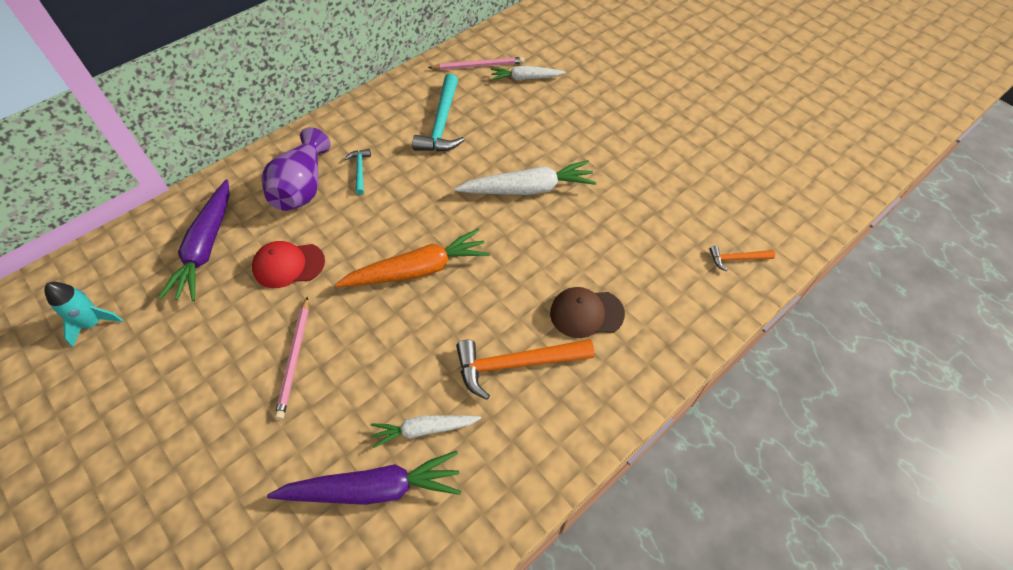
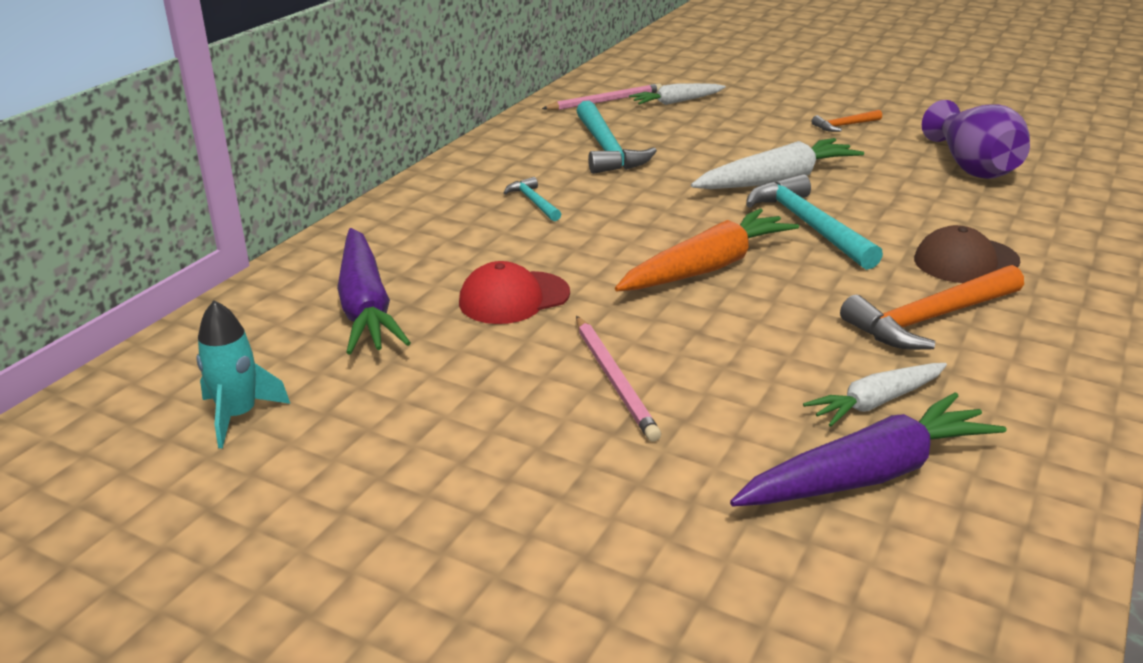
camera: 20 degrees left, 25 degrees down
purple vase [262,127,331,211] -> purple vase moved to [922,100,1030,179]
orange hammer [709,246,775,272] -> orange hammer moved to [811,110,882,132]
none -> turquoise hammer [746,174,883,270]

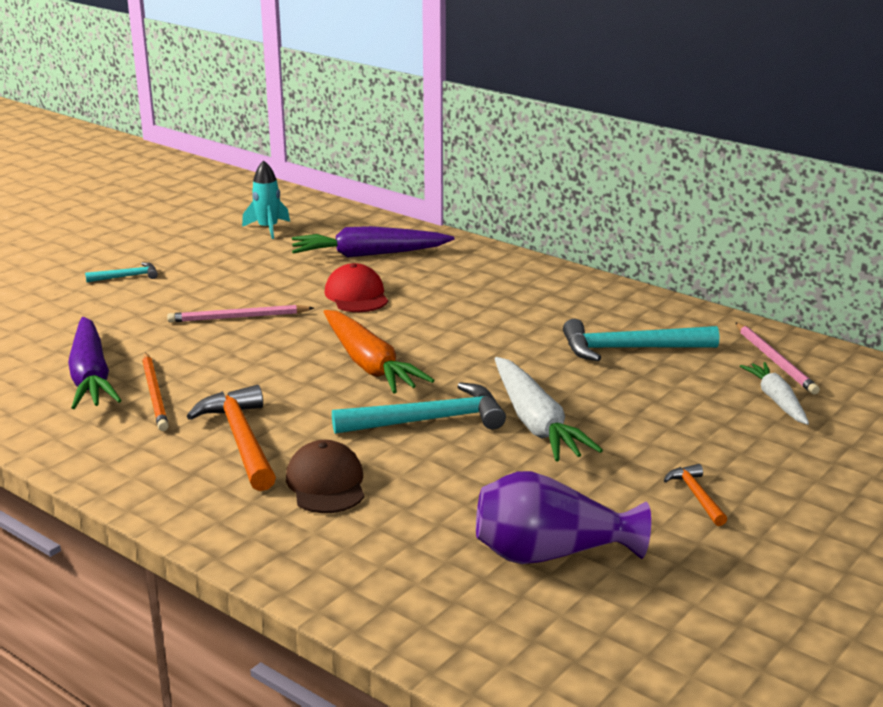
camera: 100 degrees right, 5 degrees down
turquoise hammer [504,177,561,221] -> turquoise hammer moved to [85,262,158,282]
white carrot [803,363,947,427] -> orange pencil [142,352,169,431]

